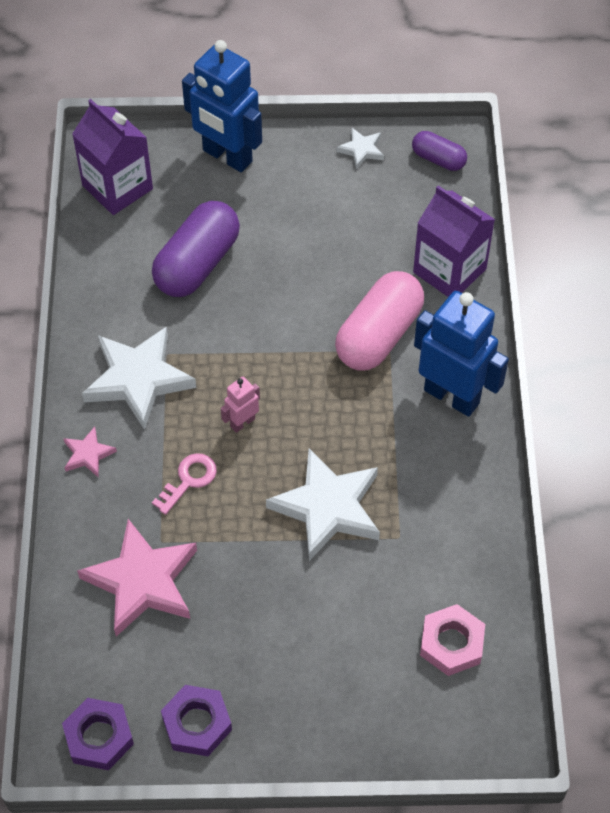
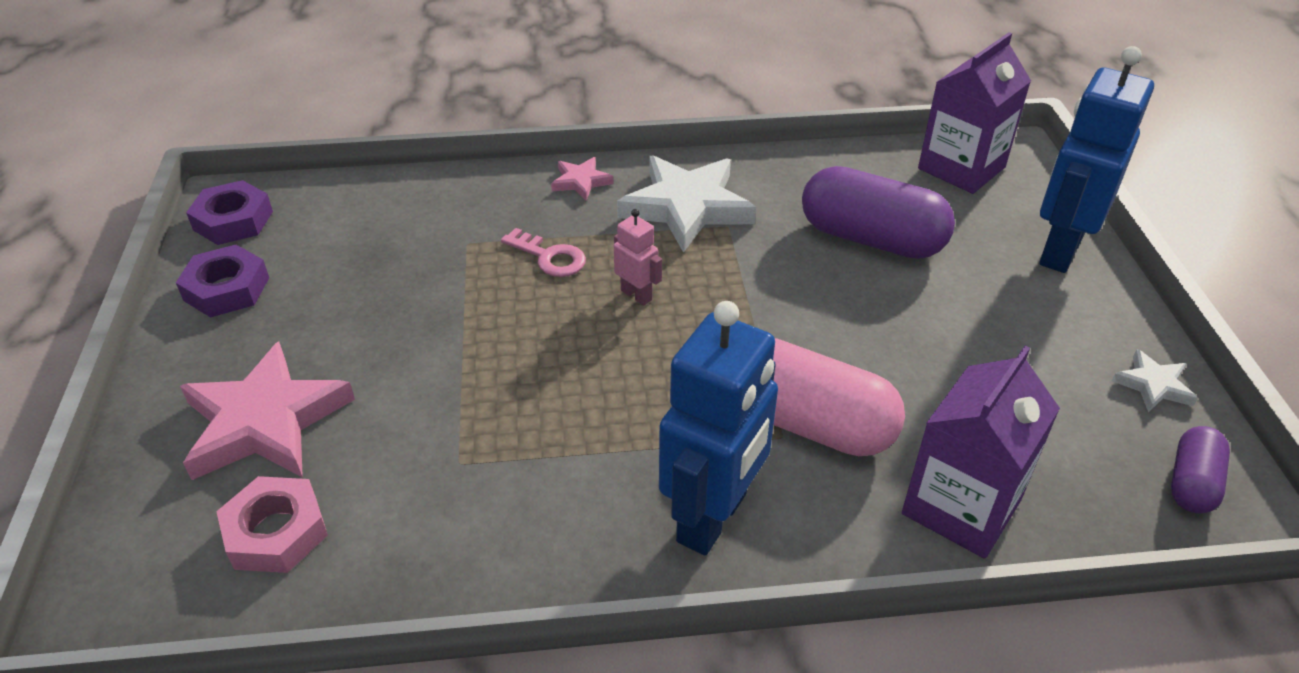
camera: 85 degrees right, 15 degrees down
pink star [77,519,197,637] -> pink star moved to [180,341,355,480]
white star [266,449,380,561] -> none

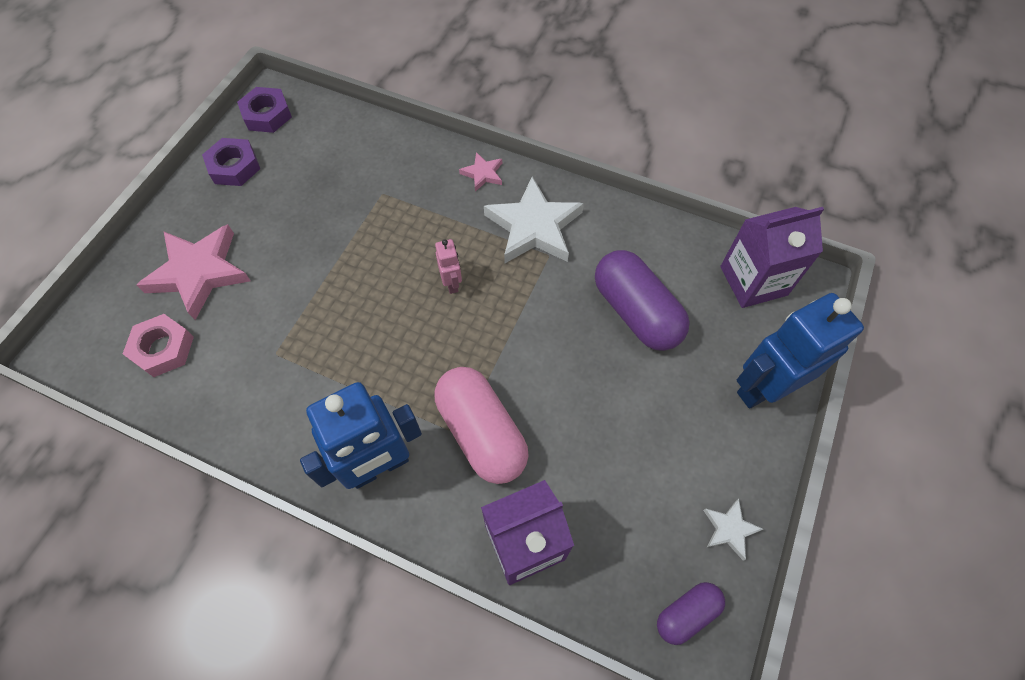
camera: 30 degrees right, 20 degrees up
pink key [501,228,586,277] -> none

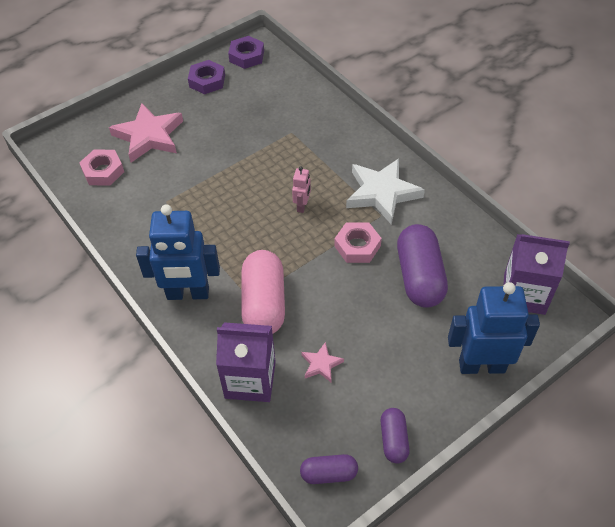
camera: 30 degrees right, 10 degrees down
pink star [459,152,502,192] -> pink star moved to [301,342,344,383]
white star [703,499,763,560] -> purple capsule [381,408,410,464]
none -> pink nut [334,222,382,263]

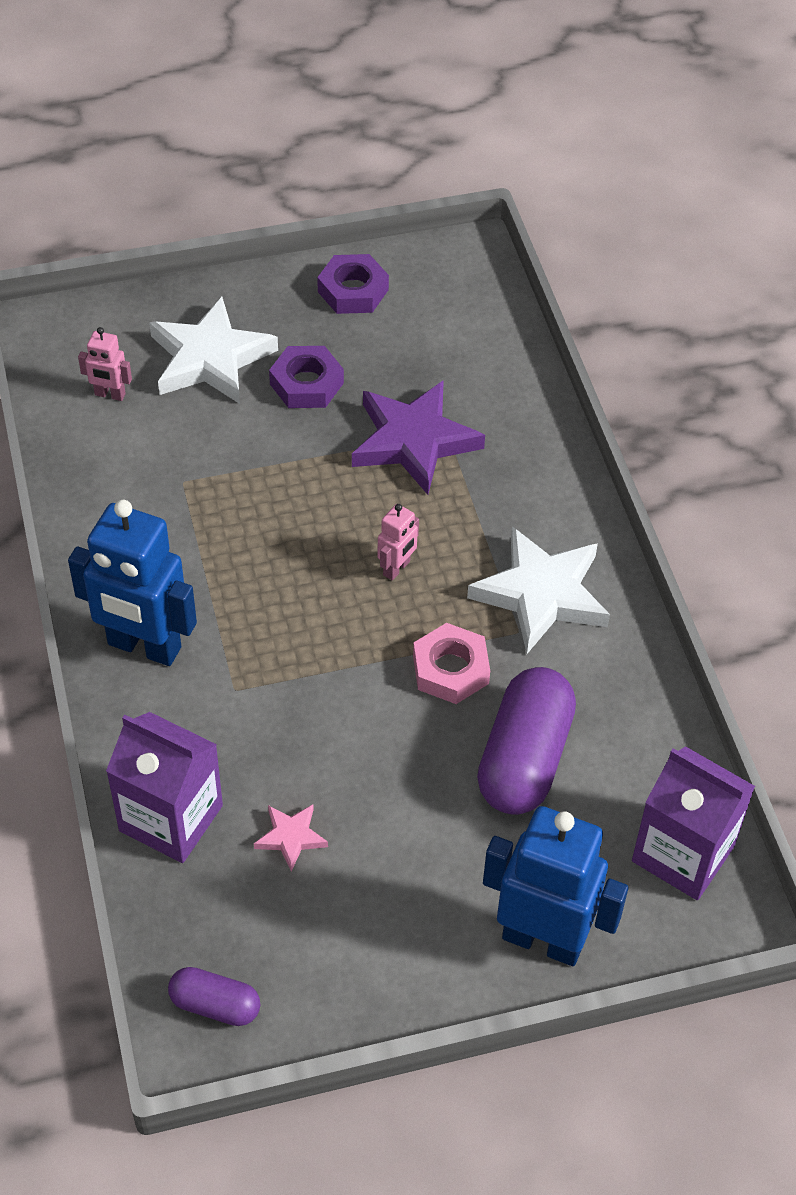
camera: 20 degrees right, 0 degrees up
pink nut [79,149,124,186] -> pink robot [78,327,132,401]
pink star [109,103,183,162] -> white star [149,297,278,404]
purple nut [228,36,264,69] -> purple nut moved to [269,346,344,408]
pink capsule [241,250,285,333] -> none
purple capsule [381,408,410,464] -> none
none -> purple star [352,380,485,495]

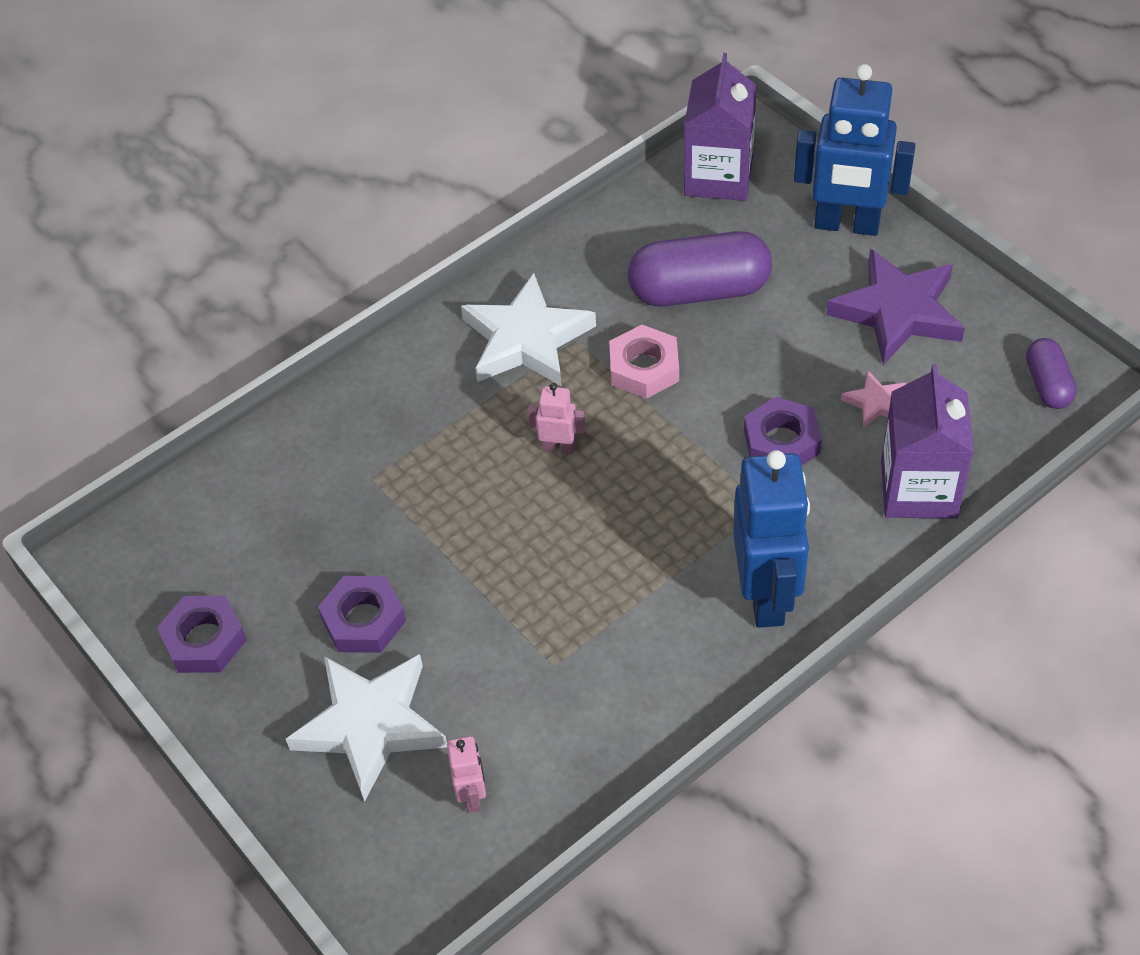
camera: 110 degrees left, 0 degrees up
purple star [352,380,485,495] -> purple star moved to [826,249,965,365]
blue robot [483,806,628,966] -> blue robot turned 75 degrees counterclockwise [794,64,916,236]
none -> purple nut [744,396,821,466]

